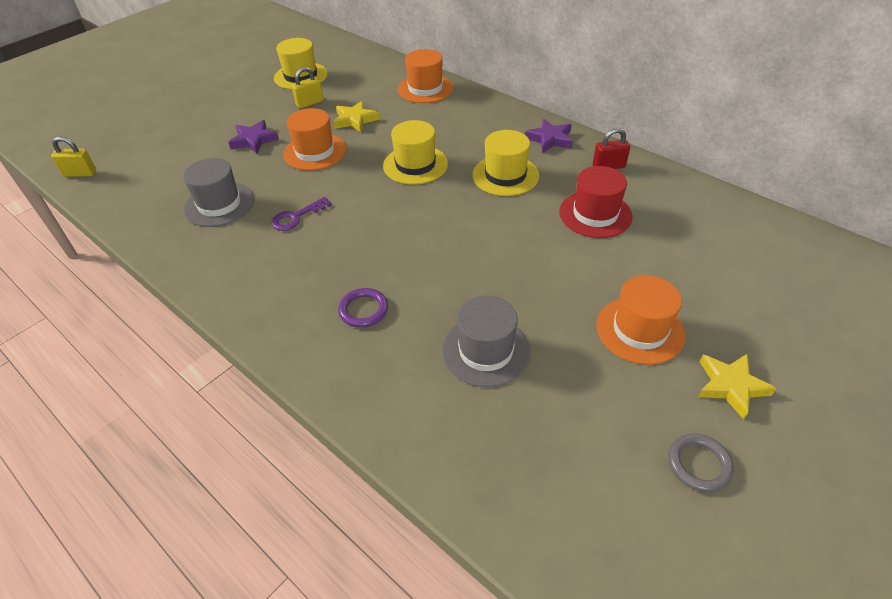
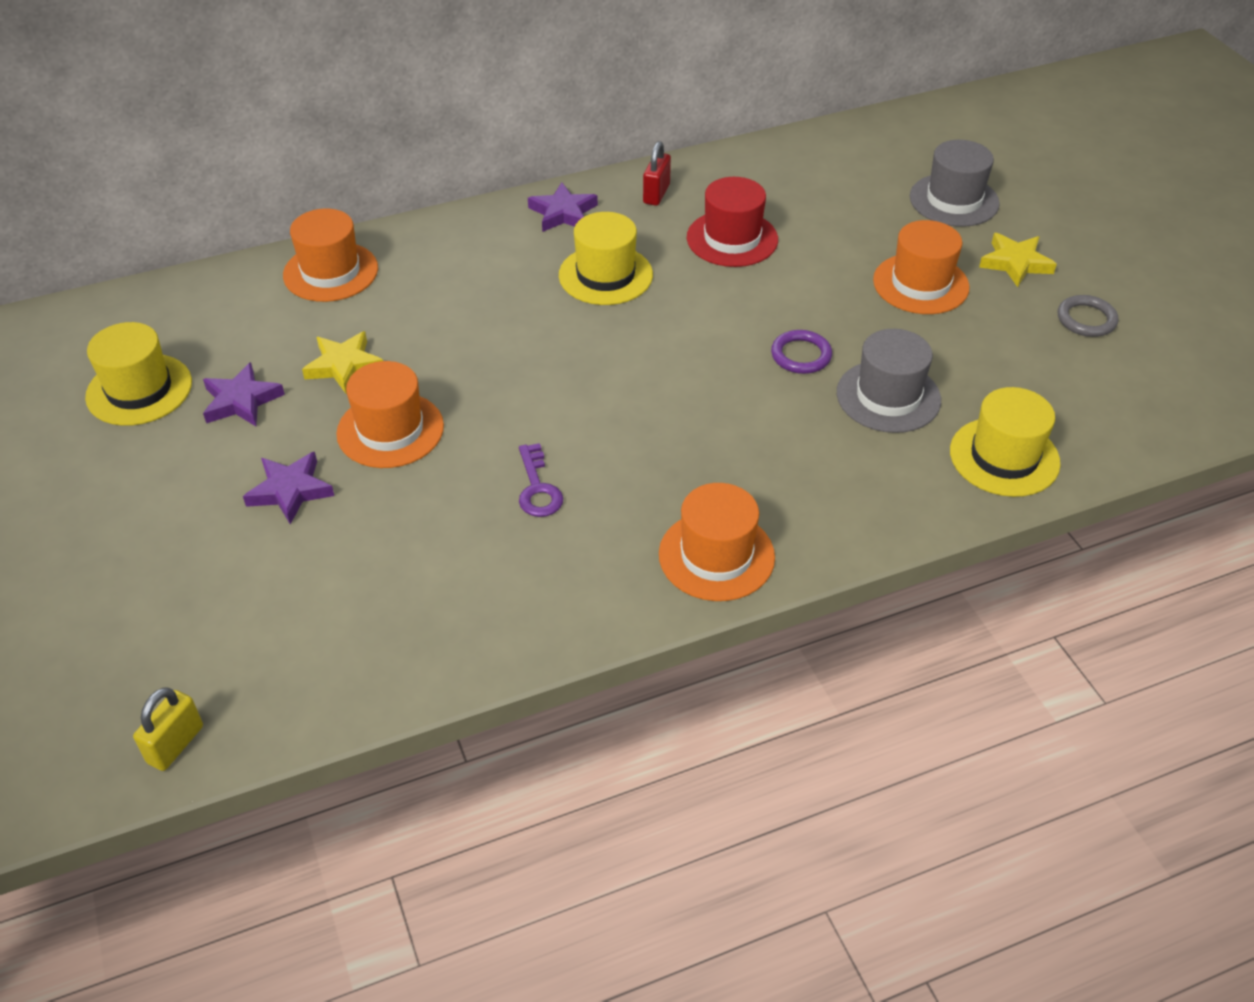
camera: 65 degrees left, 0 degrees up
grey hat [183,158,254,227] -> grey hat moved to [910,140,1000,227]
yellow padlock [291,67,324,109] -> purple star [203,362,285,426]
purple ring [338,288,388,328] -> purple ring moved to [771,330,832,374]
yellow hat [383,120,448,185] -> yellow hat moved to [950,387,1061,497]
none -> orange hat [659,483,775,601]

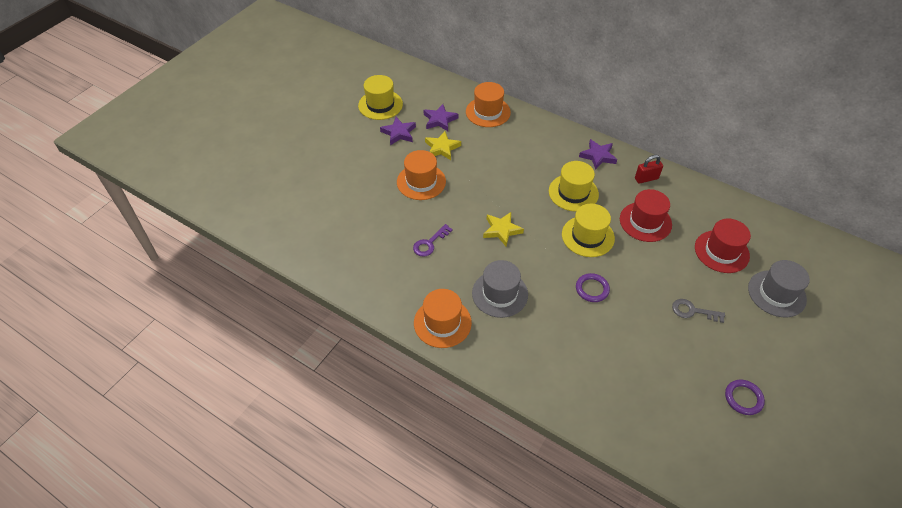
camera: 55 degrees right, 5 degrees up
yellow padlock [133,687,203,771] -> none
purple star [243,452,334,524] -> purple star moved to [423,104,458,131]
grey hat [837,329,941,433] -> grey hat moved to [472,260,528,318]
orange hat [873,220,970,314] -> grey key [672,299,725,323]
yellow hat [950,387,1061,497] -> yellow hat moved to [562,204,615,257]
yellow star [979,233,1057,287] -> yellow star moved to [483,212,524,246]
grey ring [1058,295,1119,337] -> purple ring [725,380,765,415]
none -> red hat [695,219,751,273]

